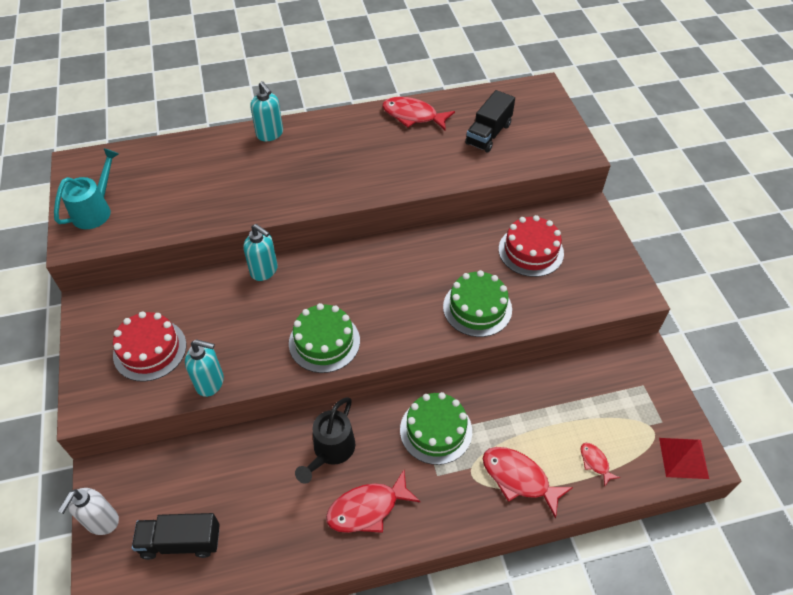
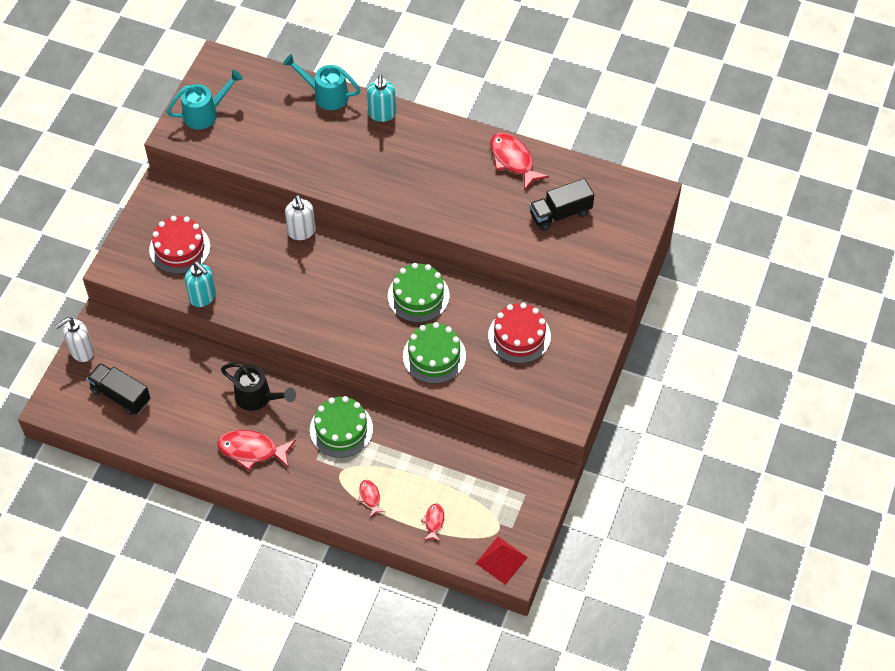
camera: 35 degrees right, 5 degrees up
turquoise soap dispenser [243,224,278,281] -> white soap dispenser [285,195,315,240]
green cake [289,303,360,373] -> green cake moved to [388,263,450,322]
black watering can [295,397,355,484] -> black watering can turned 120 degrees counterclockwise [221,363,296,411]
red fish [483,447,573,518] -> red fish [358,480,385,517], size x0.52
none -> turquoise watering can [283,54,360,110]

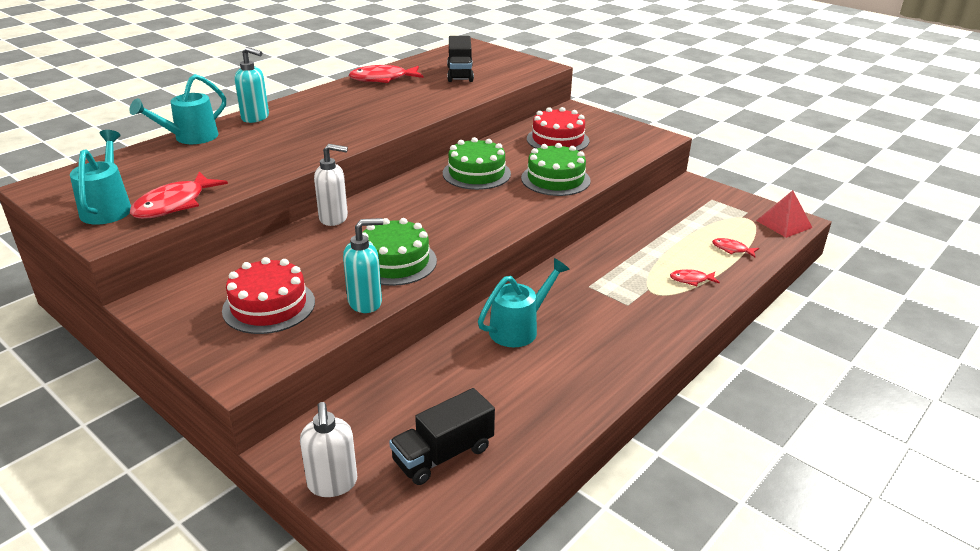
camera: 70 degrees left, 25 degrees down
red fish [217,430,296,471] -> red fish moved to [130,172,228,219]
black watering can [221,363,296,411] -> turquoise watering can [478,258,570,347]
green cake [310,396,373,458] -> green cake moved to [362,218,437,286]

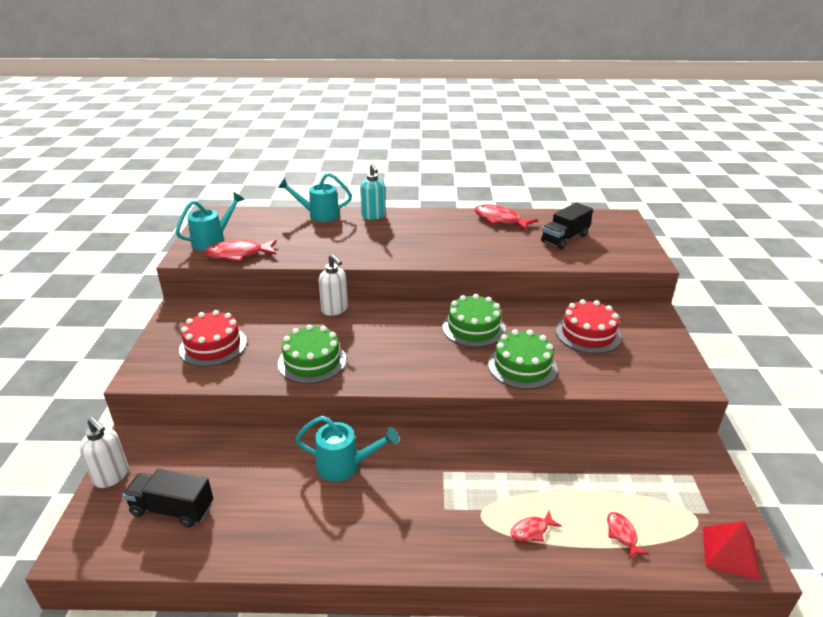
camera: 50 degrees right, 0 degrees up
white soap dispenser [300,402,357,497] -> white soap dispenser turned 90 degrees counterclockwise [79,417,129,488]
turquoise soap dispenser [343,218,383,313] -> none
red fish [670,269,720,286] -> red fish turned 75 degrees counterclockwise [510,511,561,541]

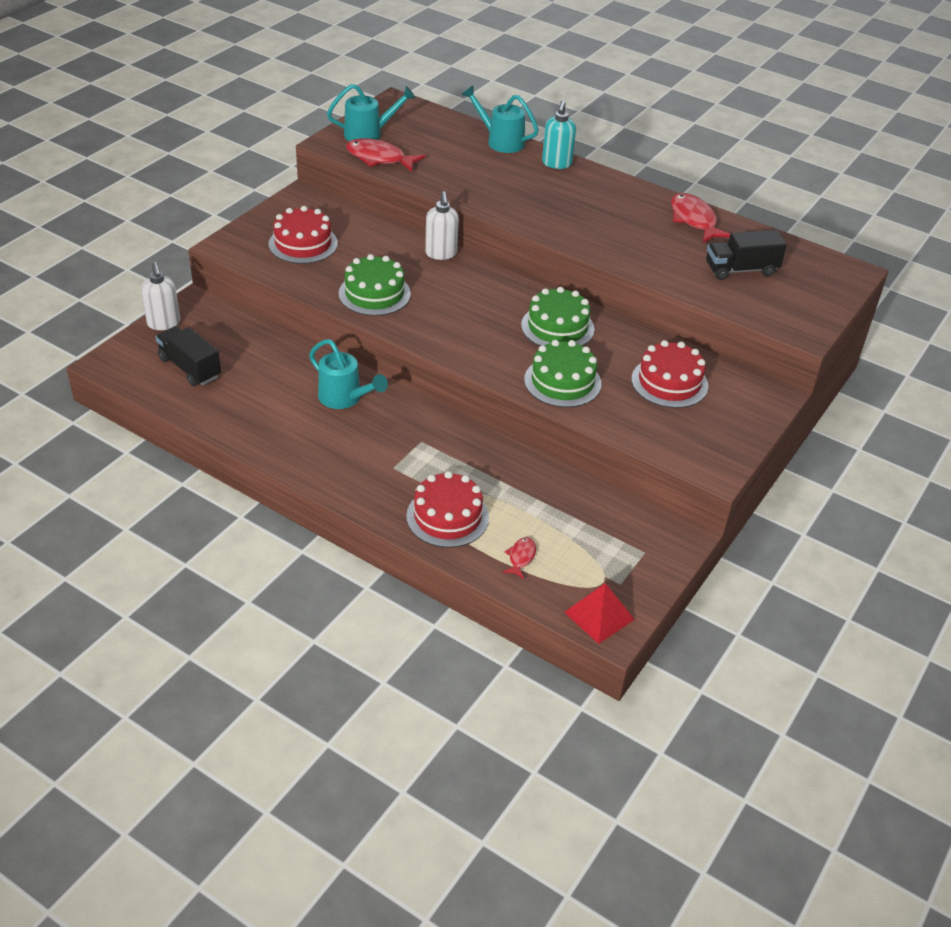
camera: 30 degrees right, 10 degrees up
red fish [510,511,561,541] -> red cake [406,471,489,548]

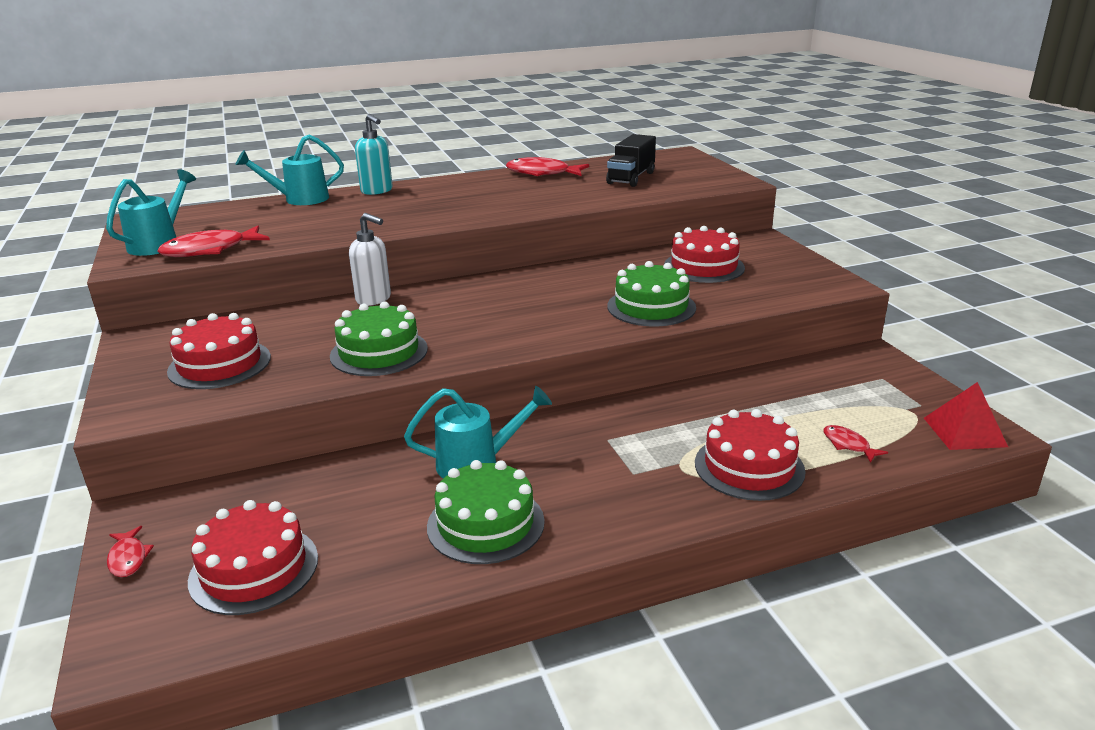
camera: 50 degrees left, 15 degrees down
white soap dispenser [141,262,180,330] -> red fish [107,526,154,577]
black truck [156,326,221,386] -> red cake [188,500,318,615]
green cake [521,287,595,346] -> green cake moved to [427,460,545,564]

